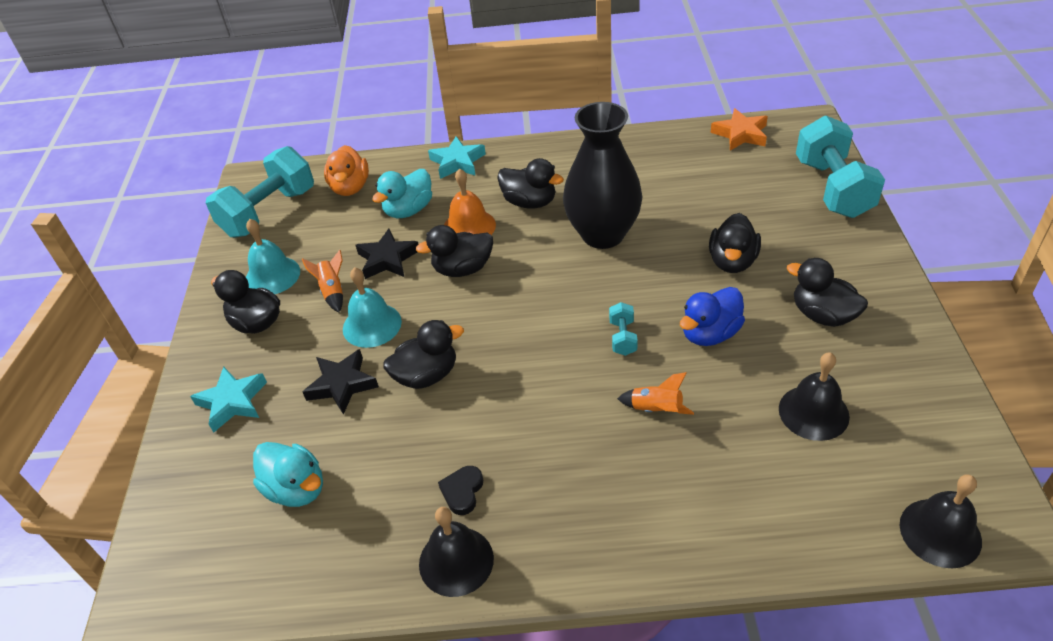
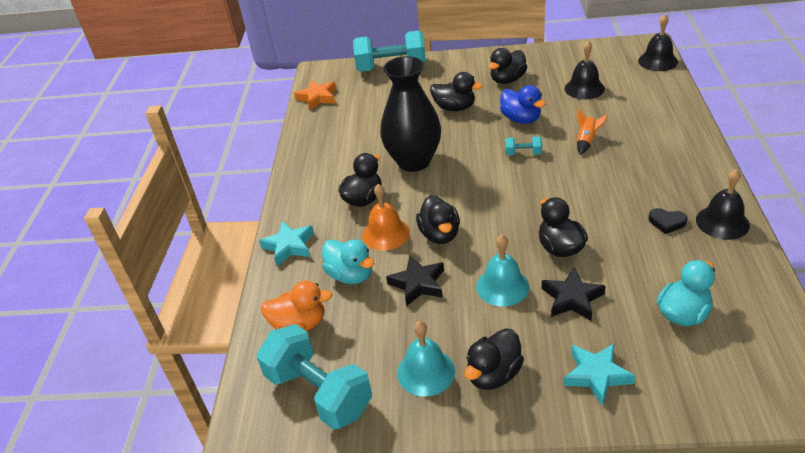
camera: 85 degrees left, 5 degrees down
orange rocket [302,250,343,313] -> none

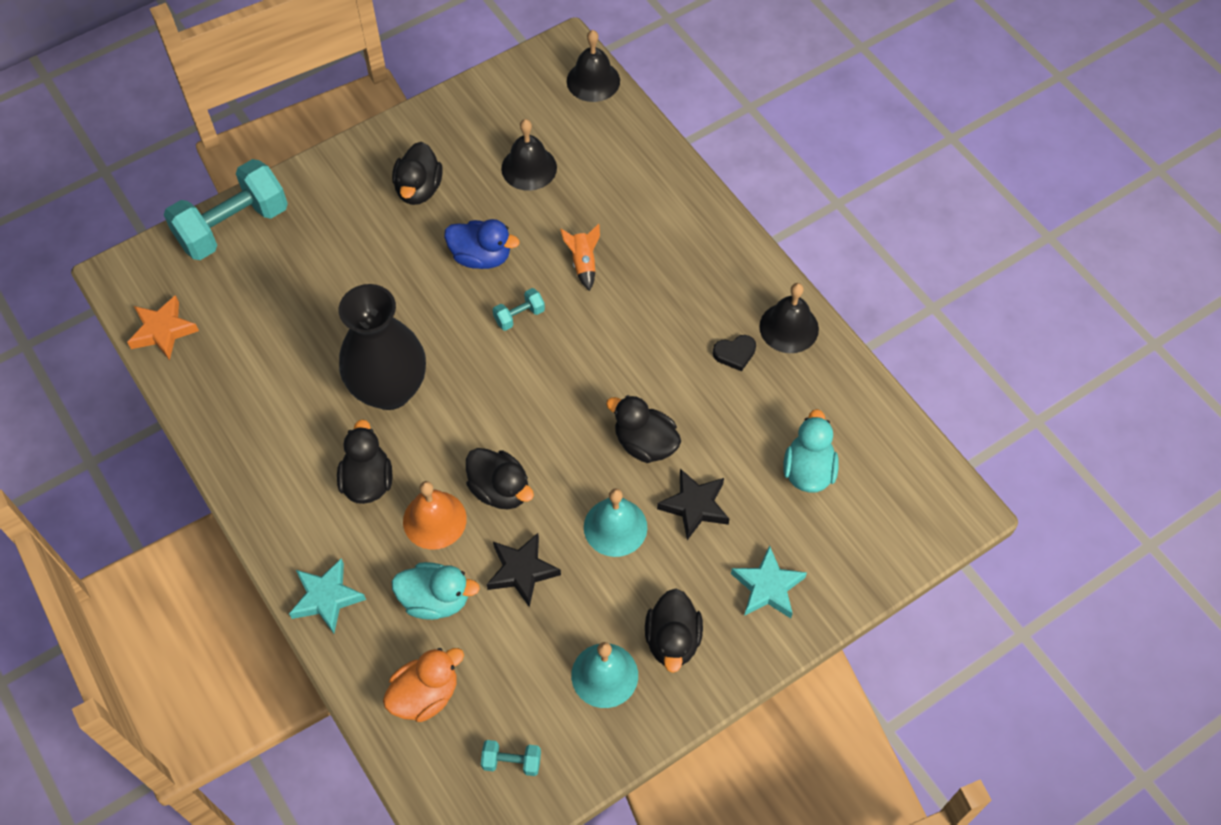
camera: 40 degrees left, 20 degrees up
turquoise dumbbell [257,324,372,430] -> turquoise dumbbell [481,740,541,776], size x0.43
black duck [430,72,483,111] -> none

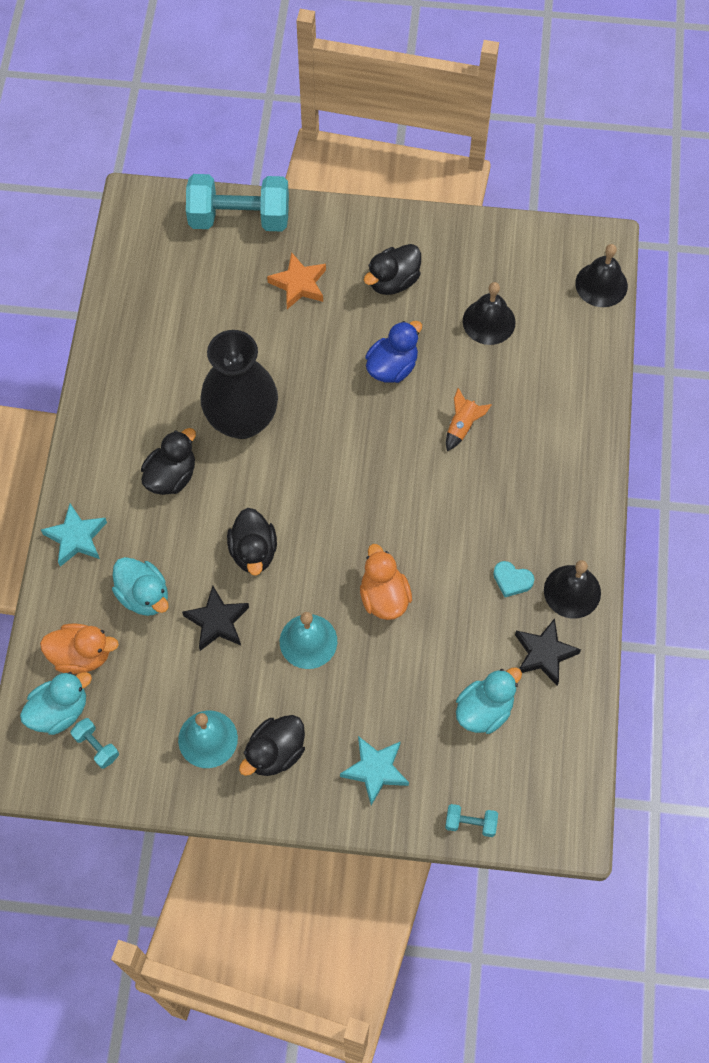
camera: 40 degrees right, 5 degrees up
orange star [127,295,199,360] -> orange star moved to [267,252,326,309]
orange bell [403,481,467,550] -> none
blue duck [444,219,520,269] -> blue duck turned 105 degrees counterclockwise [365,321,422,383]
turquoise dumbbell [493,288,545,331] -> turquoise dumbbell moved to [445,804,498,837]
black duck [606,395,681,463] -> orange duck [360,544,412,620]
black star [657,469,729,540] -> black star moved to [515,618,581,685]
black heart [713,335,756,371] -> turquoise heart [493,561,534,597]
none -> turquoise duck [20,672,92,735]

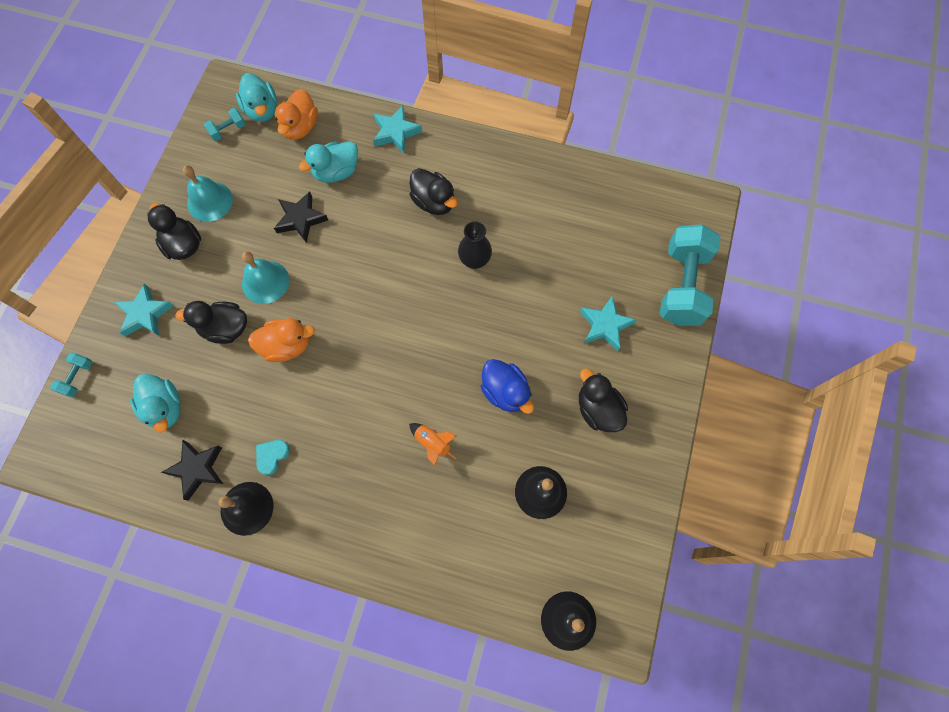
camera: 100 degrees right, 5 degrees up
black vase [200,330,278,439] -> black vase [458,221,492,269], size x0.51
black duck [227,508,277,576] -> black duck moved to [175,301,247,344]
orange star [267,252,326,309] -> turquoise star [580,295,636,351]

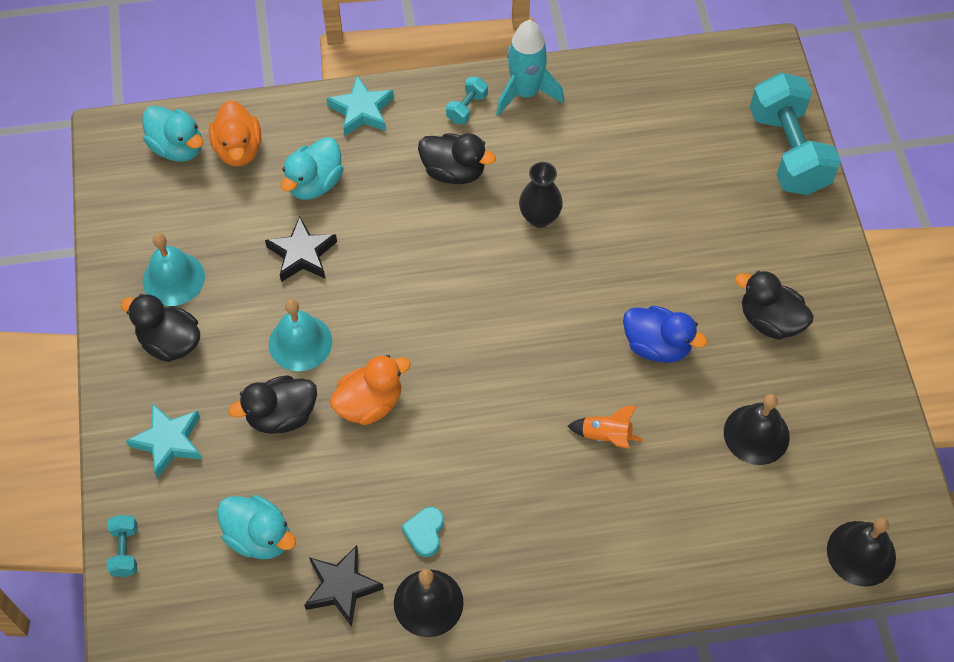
camera: 25 degrees left, 10 degrees down
turquoise dumbbell [204,108,246,141] -> turquoise dumbbell moved to [446,77,488,124]
turquoise star [580,295,636,351] -> none
none -> turquoise rocket [496,20,564,116]

